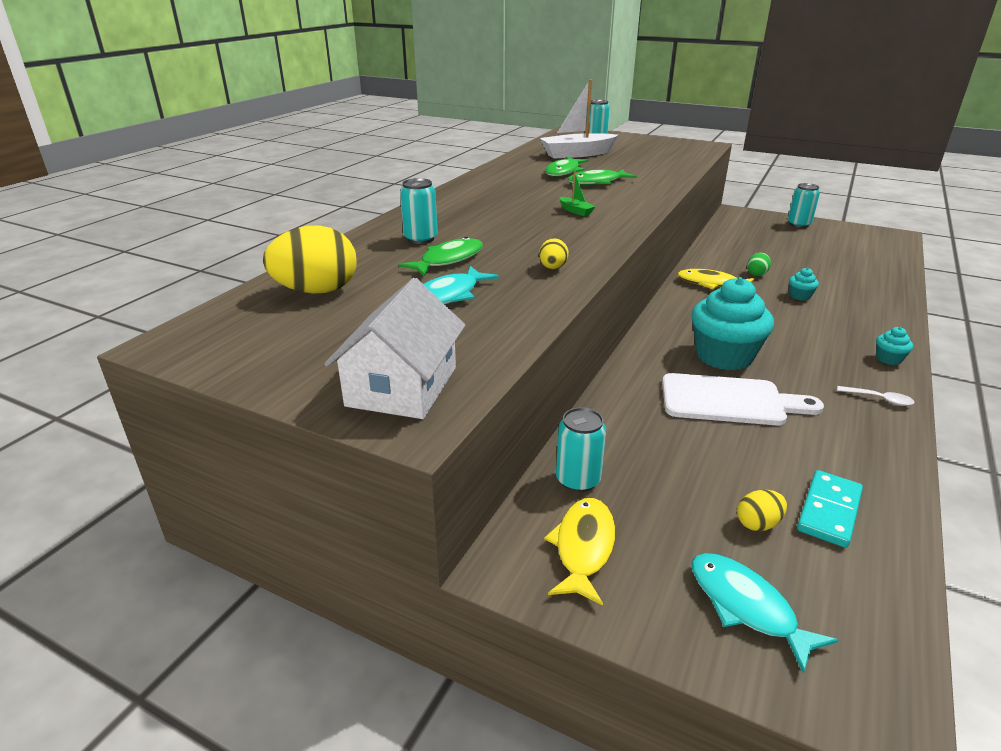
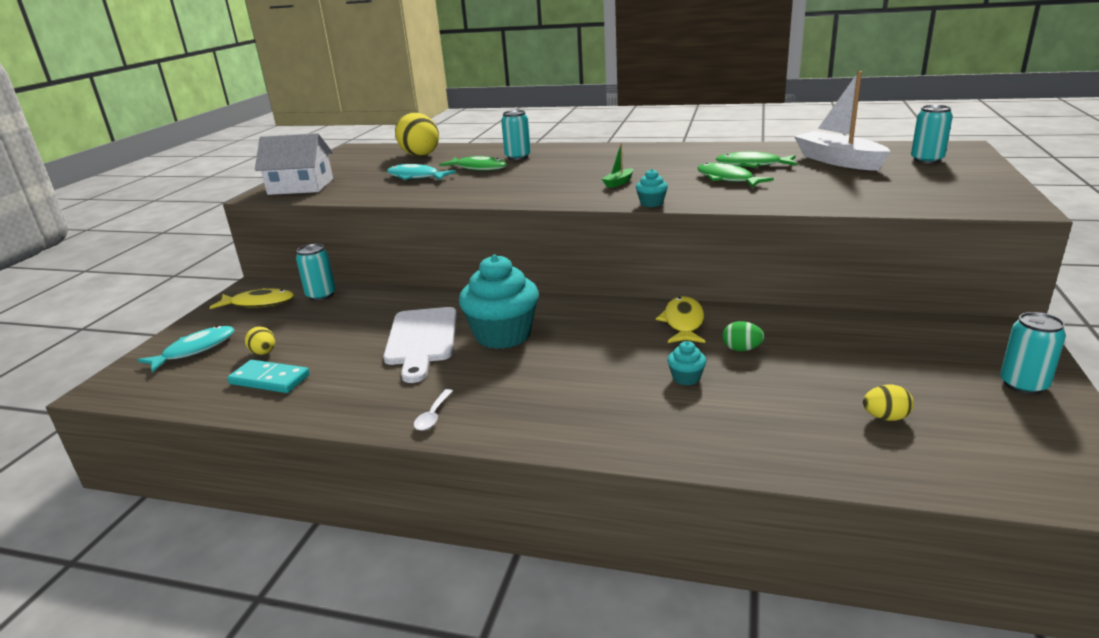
camera: 80 degrees right, 5 degrees down
yellow egg [539,238,569,269] -> yellow egg moved to [863,385,914,421]
turquoise cupcake [876,327,913,365] -> turquoise cupcake moved to [636,169,668,207]

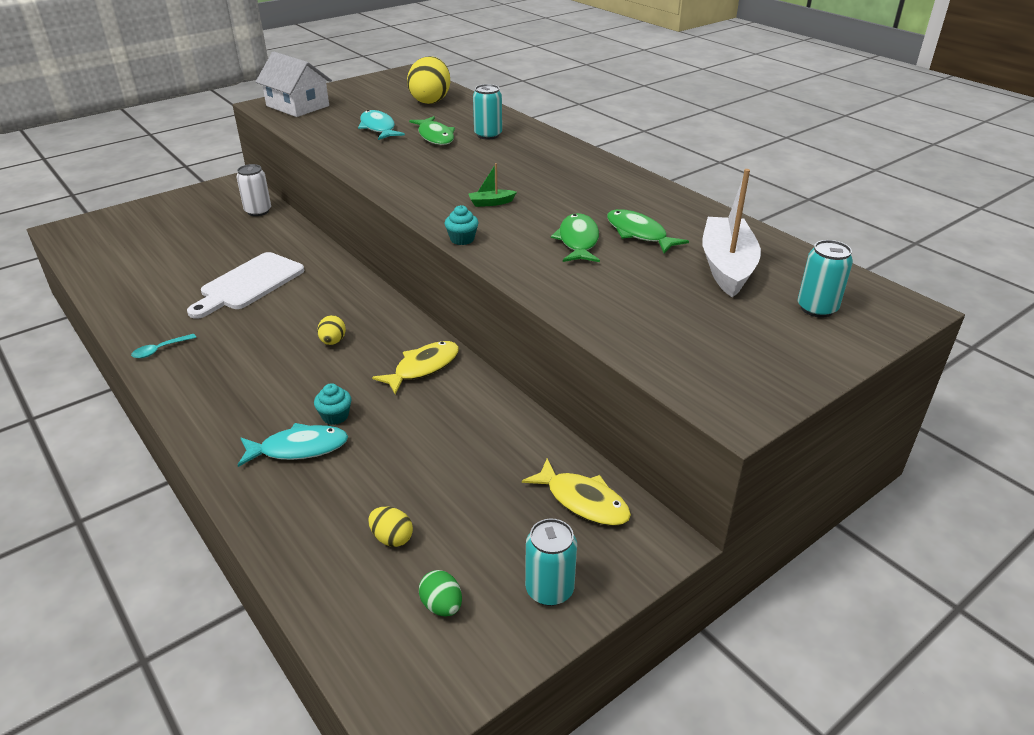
camera: 35 degrees right, 10 degrees up
turquoise fish [138,326,234,372] -> turquoise fish moved to [238,423,348,467]
yellow fish [209,288,294,309] -> yellow fish moved to [522,459,631,526]
turquoise domino [227,360,310,393] -> none
yellow egg [245,327,275,355] -> yellow egg moved to [317,315,346,345]
turquoise can [296,244,336,301] -> white can [236,164,271,216]
white spoon [414,389,453,431] -> turquoise spoon [131,334,196,358]
turquoise cupcake [459,254,539,349] -> none
green egg [722,321,764,351] -> green egg moved to [419,570,462,616]

